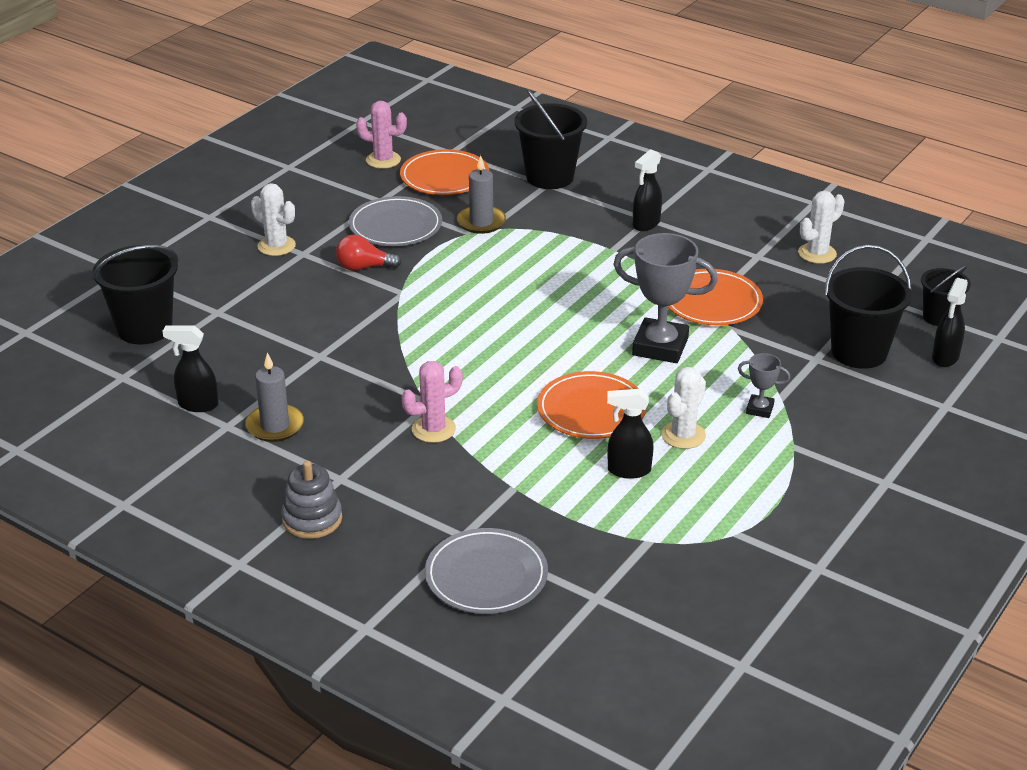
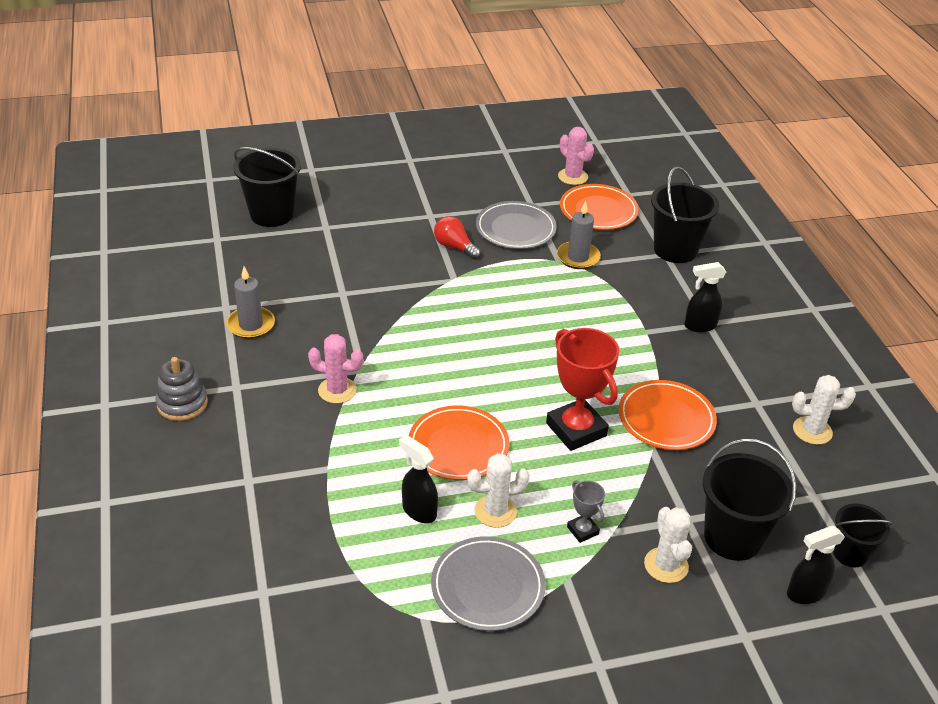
camera: 40 degrees right, 5 degrees up
black spray bottle [162,325,219,412] -> none
white cactus [251,183,296,256] -> white cactus moved to [644,507,692,583]
grey plate [425,528,548,614] -> grey plate moved to [431,536,545,631]
grey trophy [613,233,718,363] -> red trophy [546,328,619,451]

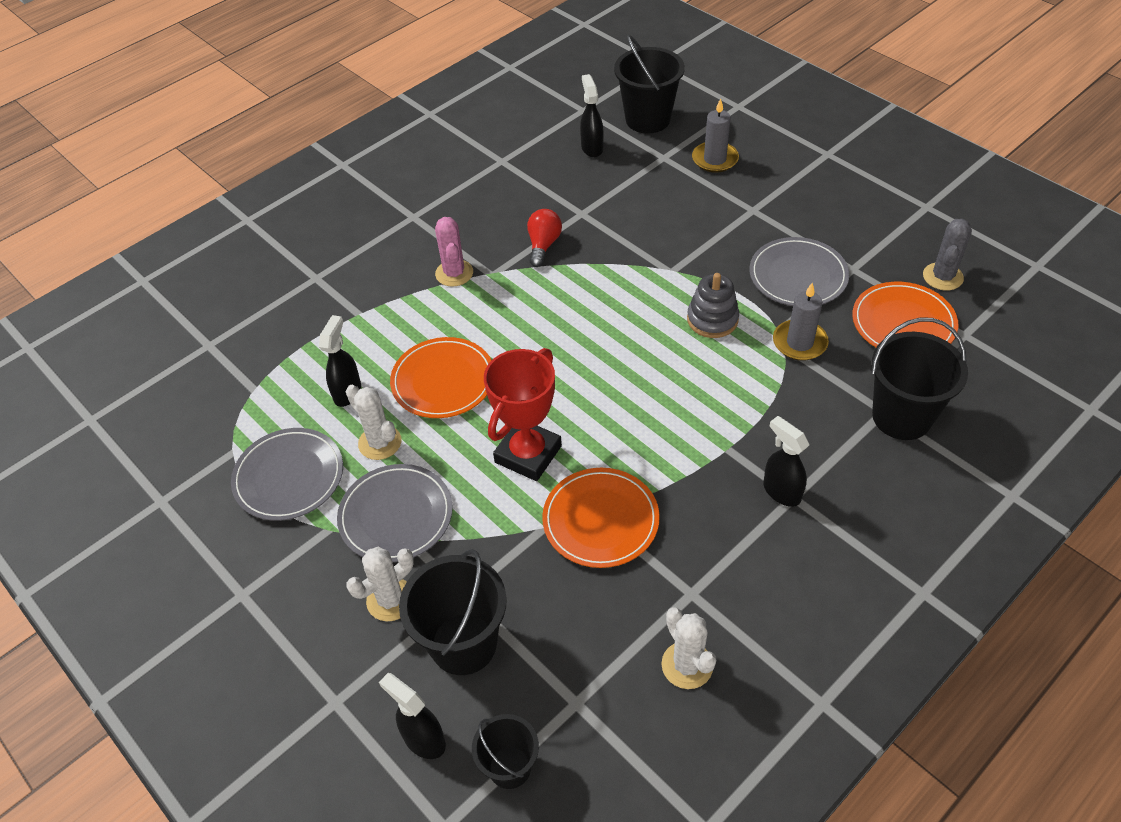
camera: 65 degrees right, 10 degrees up
grey stacking toy [155,357,208,421] -> grey stacking toy moved to [687,273,739,338]
grey candle [226,267,275,339] -> grey candle moved to [692,98,739,173]
red light bulb [434,216,480,259] -> red light bulb moved to [527,209,562,267]
pink cactus [558,127,594,185] -> grey cactus [923,219,972,291]
grey trophy [567,480,605,543] -> grey plate [337,464,453,562]
none -> black spray bottle [580,74,604,157]

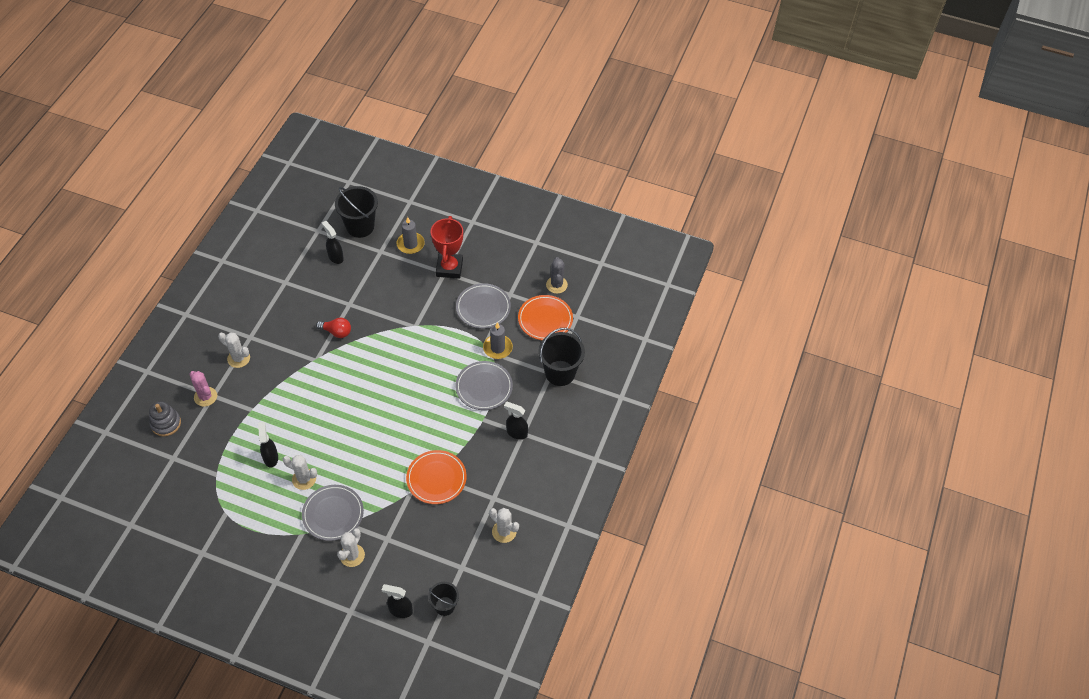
camera: 30 degrees left, 5 degrees up
grey plate [231,428,343,521] -> grey plate moved to [455,361,513,410]
orange plate [390,337,492,418] -> none
black bucket [399,549,507,675] -> none
pink cactus [435,217,473,287] -> pink cactus moved to [189,371,217,407]
red trophy [484,348,562,481] -> red trophy moved to [431,216,463,279]
red light bulb [527,209,562,267] -> red light bulb turned 120 degrees clockwise [316,318,351,338]
grey stacking toy [687,273,739,338] -> grey stacking toy moved to [149,401,181,437]
none -> white cactus [218,333,250,368]

